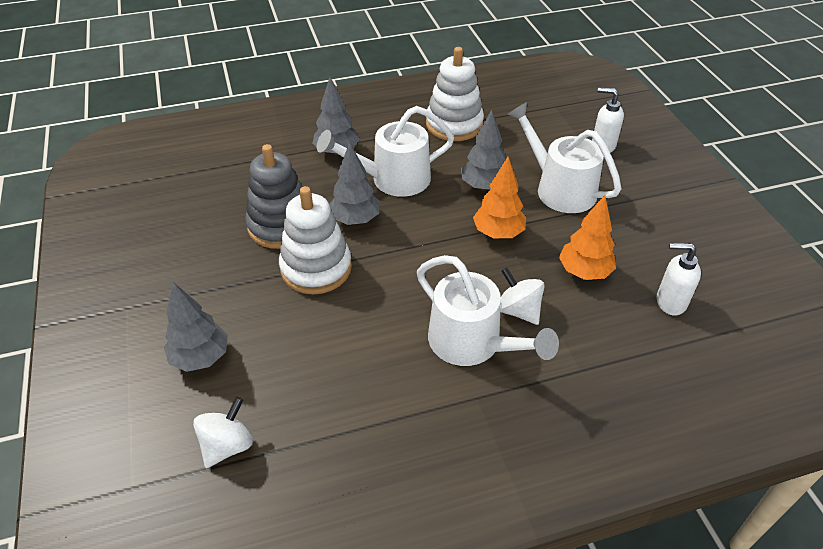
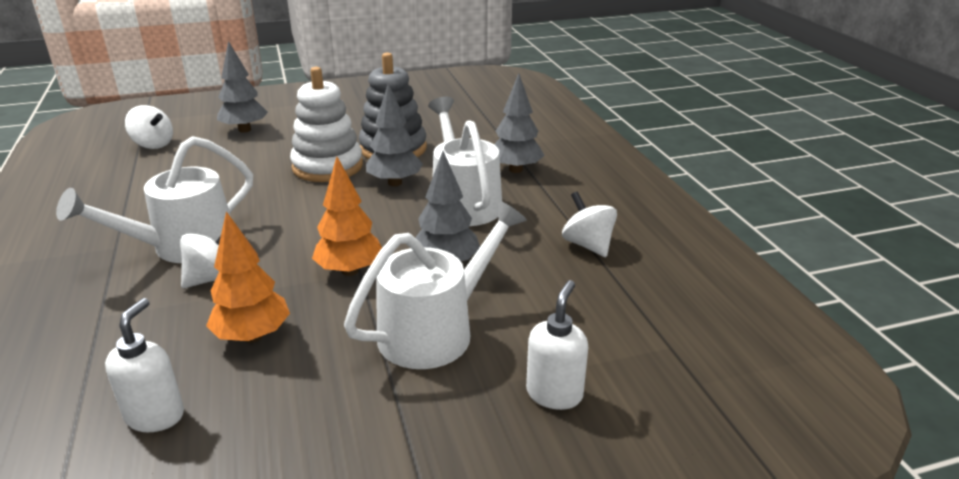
camera: 90 degrees right, 15 degrees down
white stacking toy [426,47,484,141] -> white spinning top [562,192,617,257]

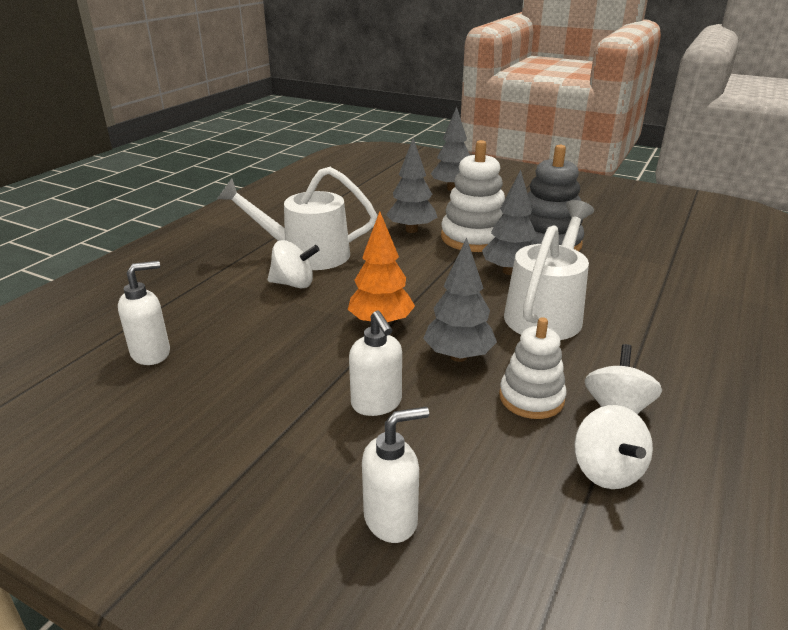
camera: 45 degrees right, 0 degrees up
white spinning top [125,105,173,149] -> white spinning top moved to [575,405,653,489]
orange tree [206,211,290,343] -> none
white watering can [344,200,527,369] -> white soap dispenser [349,311,402,416]
grey tree [494,73,545,173] -> grey tree moved to [386,138,437,233]
none -> white stacking toy [499,317,567,419]

